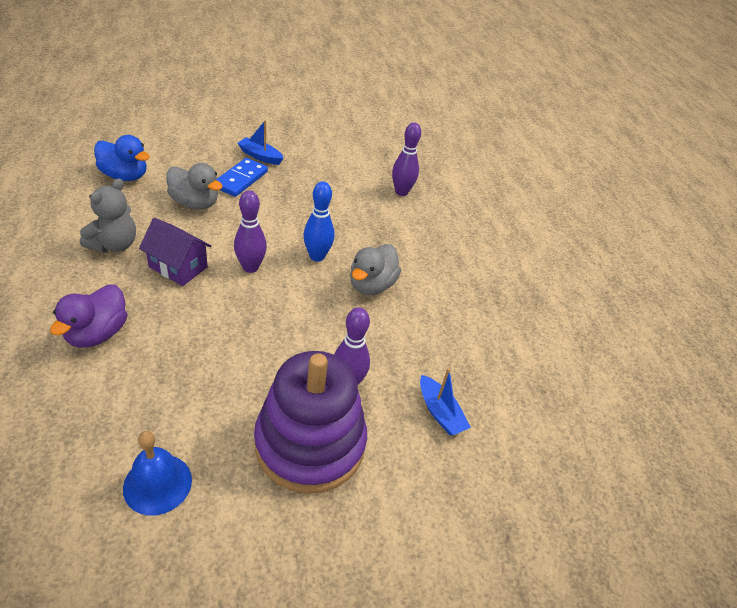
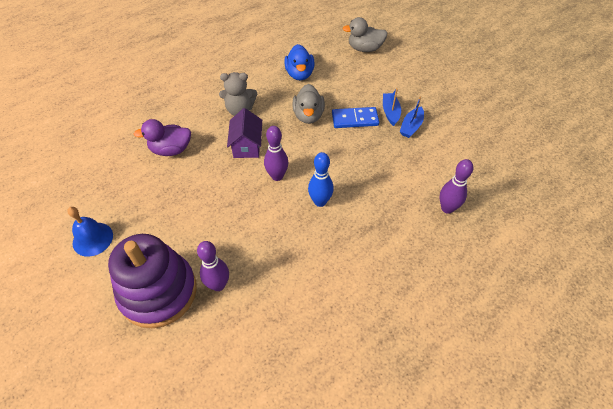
camera: 65 degrees right, 10 degrees up
grey duck [350,244,401,295] -> grey duck moved to [343,17,388,52]
blue boat [420,368,471,435] -> blue boat moved to [400,96,424,138]

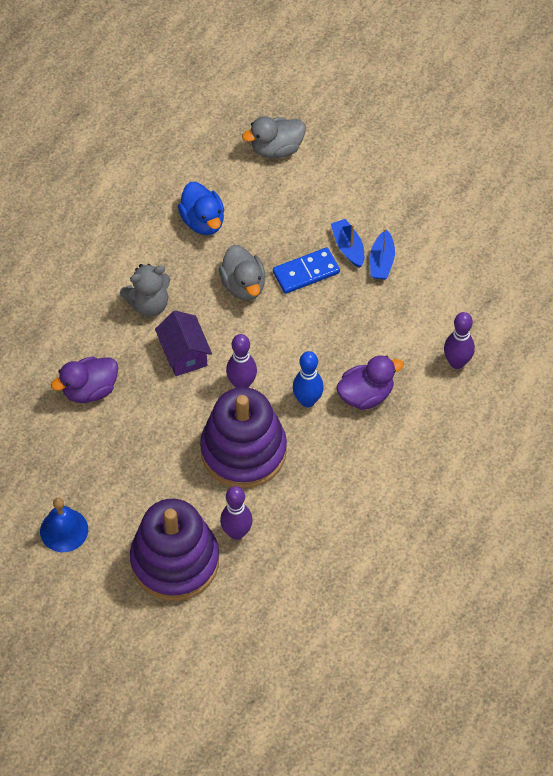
camera: 20 degrees left, 5 degrees up
none -> purple stacking toy [200,387,287,488]
none -> purple duck [336,355,404,410]

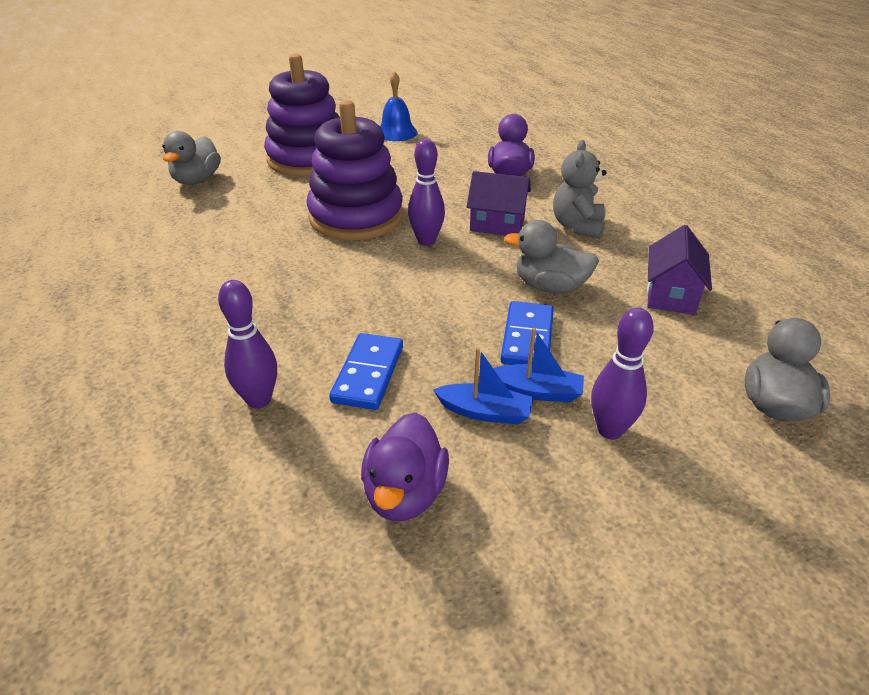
camera: 125 degrees right, 20 degrees down
blue duck [178,182,224,235] -> purple house [647,225,712,315]
purple bowling pin [220,486,253,540] -> purple bowling pin moved to [591,308,654,439]
blue bowling pin [293,351,324,407] -> none
purple duck [336,355,404,410] -> purple duck moved to [361,412,449,521]
blue boat [370,228,395,280] -> blue boat turned 150 degrees clockwise [433,347,533,424]
none -> grey duck [162,131,221,185]
none -> blue domino [329,333,403,410]

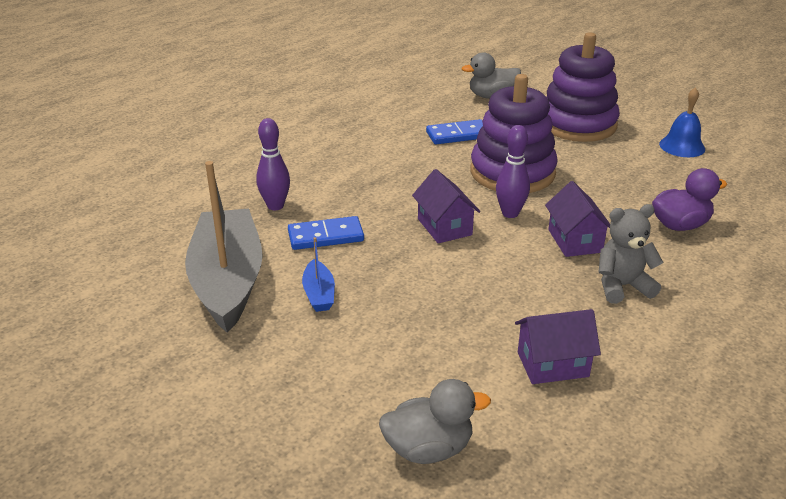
camera: 65 degrees right, 5 degrees down
purple duck [361,412,449,521] -> grey boat [185,161,263,333]
blue boat [493,328,584,402] -> none
blue domino [501,301,554,365] -> blue domino moved to [426,119,483,144]
grey duck [504,220,599,294] -> none
purple bowling pin [591,308,654,439] -> none
none -> purple house [412,169,480,243]

